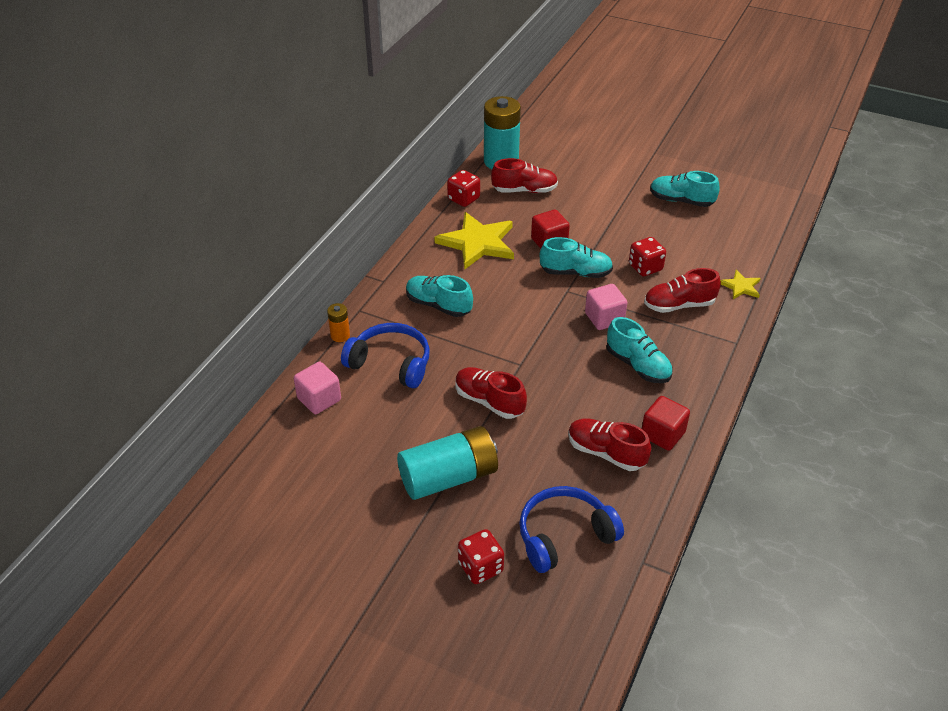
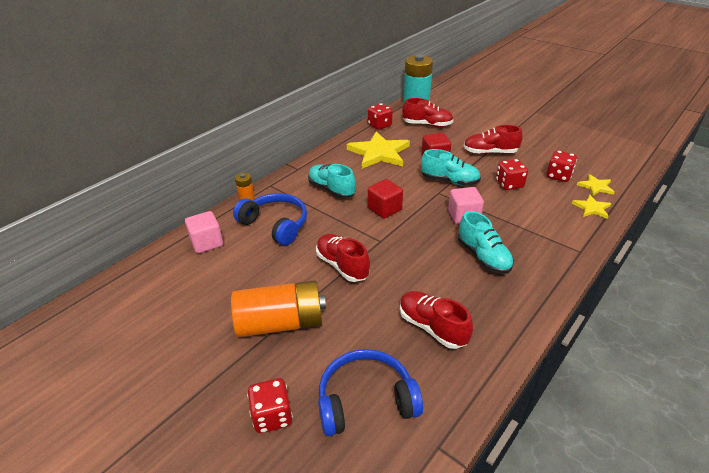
camera: 15 degrees right, 5 degrees down
turquoise battery [397,426,498,500] -> orange battery [231,280,326,337]
red cube [642,396,690,451] -> red cube moved to [368,179,403,218]
red shoe [644,268,721,313] -> red shoe moved to [463,125,523,154]
turquoise shoe [650,171,720,207] -> none
none -> red dice [546,150,577,182]
none -> yellow star [577,174,615,196]

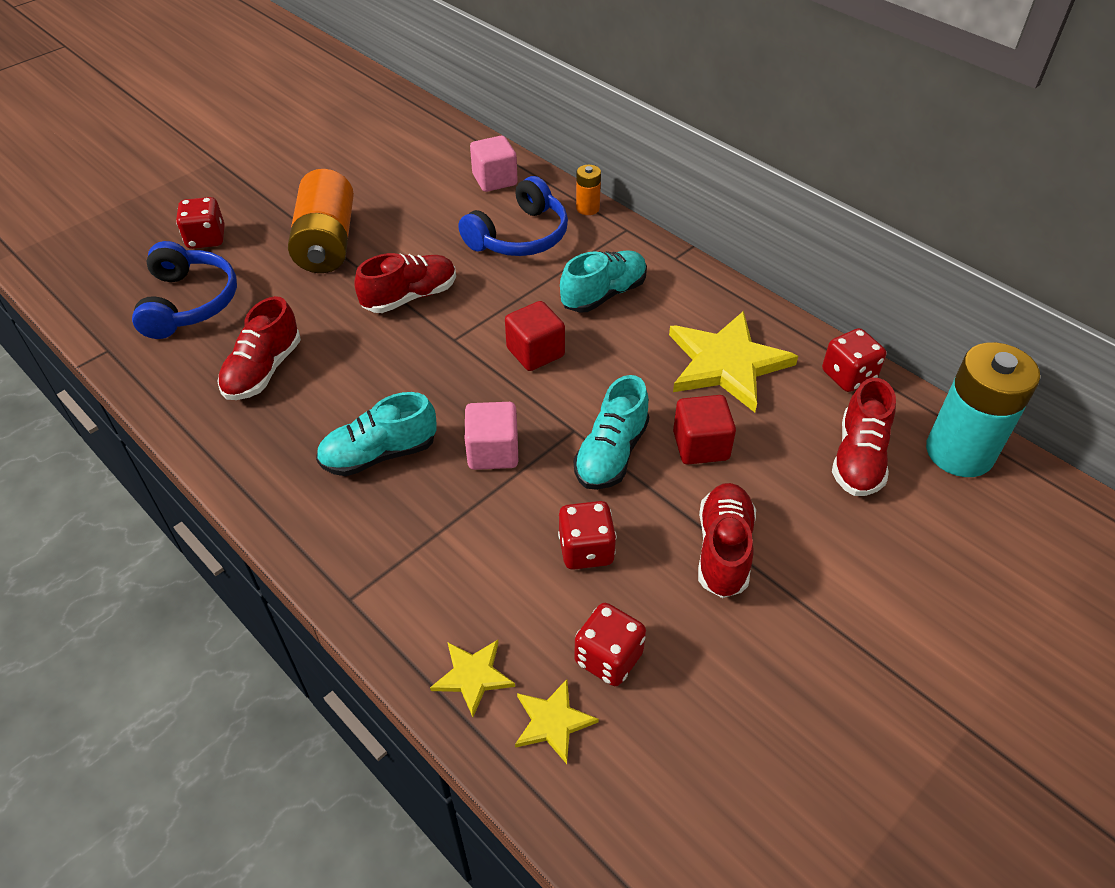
camera: 95 degrees right, 10 degrees up
red shoe [400,291,473,349] -> red shoe turned 150 degrees clockwise [217,296,301,400]

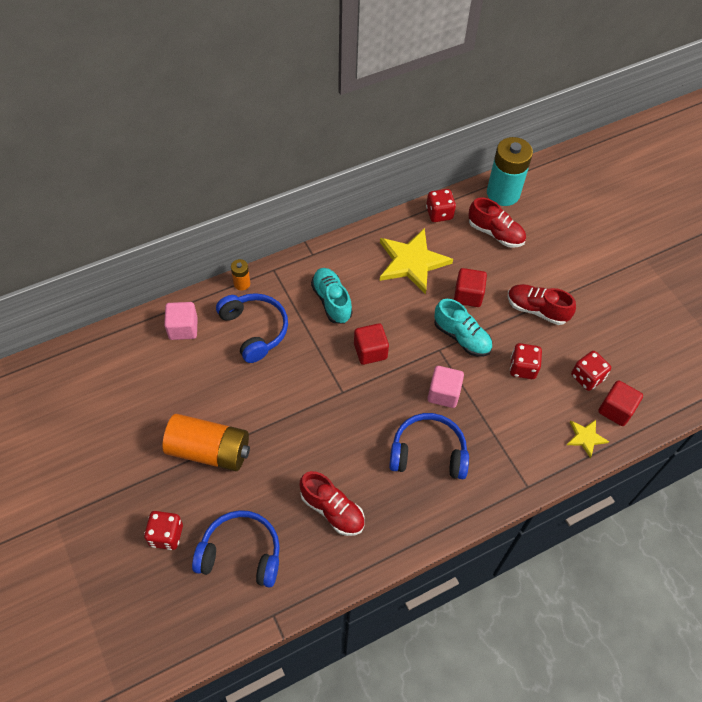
camera: 75 degrees left, 10 degrees up
turquoise shoe [316,392,437,476] -> blue headphones [389,413,469,479]
red shoe [354,253,456,313] -> none
yellow star [515,679,599,764] -> red cube [598,380,643,426]

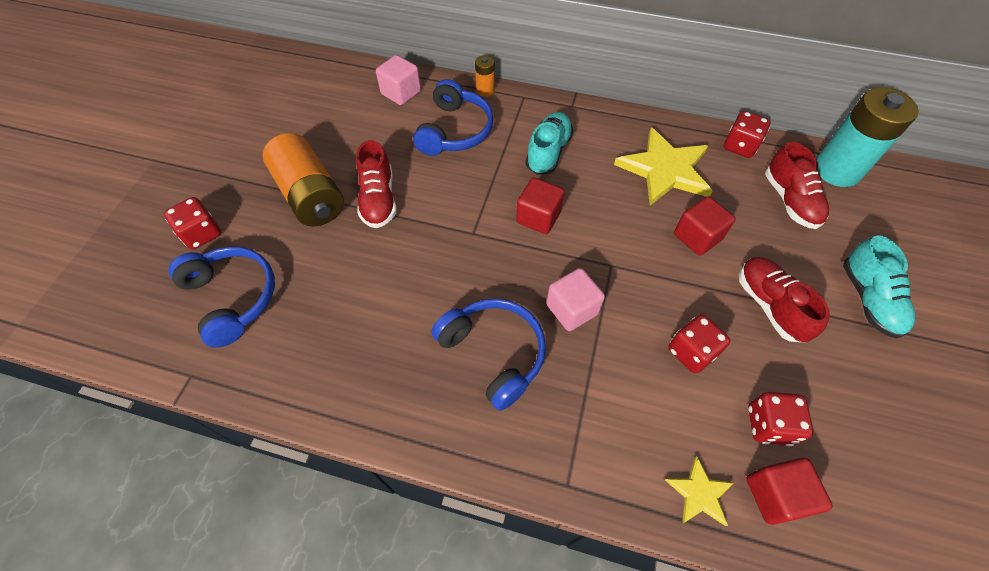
camera: 45 degrees right, 0 degrees up
red shoe [300,471,365,536] -> red shoe moved to [356,140,396,228]
turquoise shoe [434,299,492,357] -> turquoise shoe moved to [843,235,915,339]

